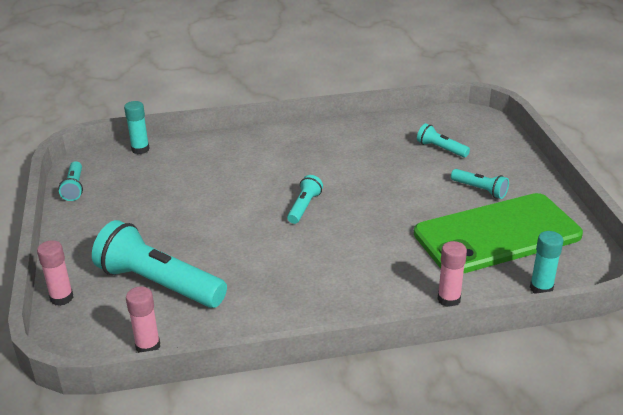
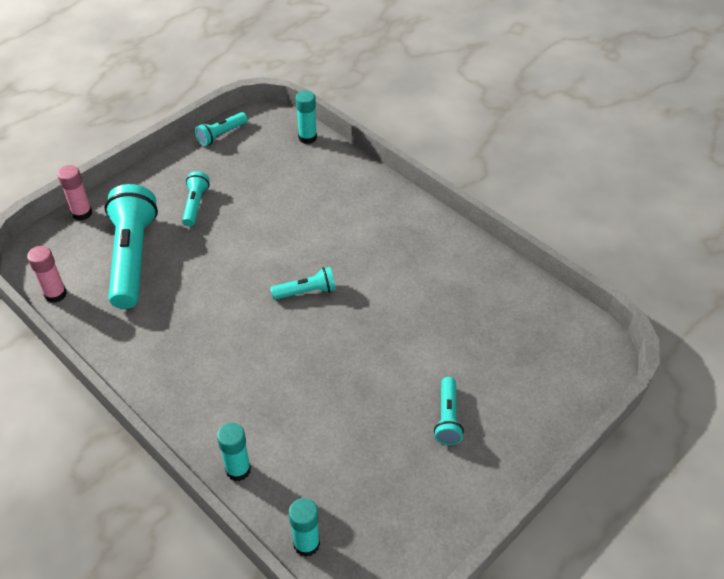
camera: 55 degrees right, 15 degrees up
green phone [414,193,583,274] -> none
turquoise flashlight [417,123,470,158] -> turquoise flashlight moved to [182,171,210,226]
pink glue stick [437,241,467,307] -> turquoise glue stick [217,422,251,481]

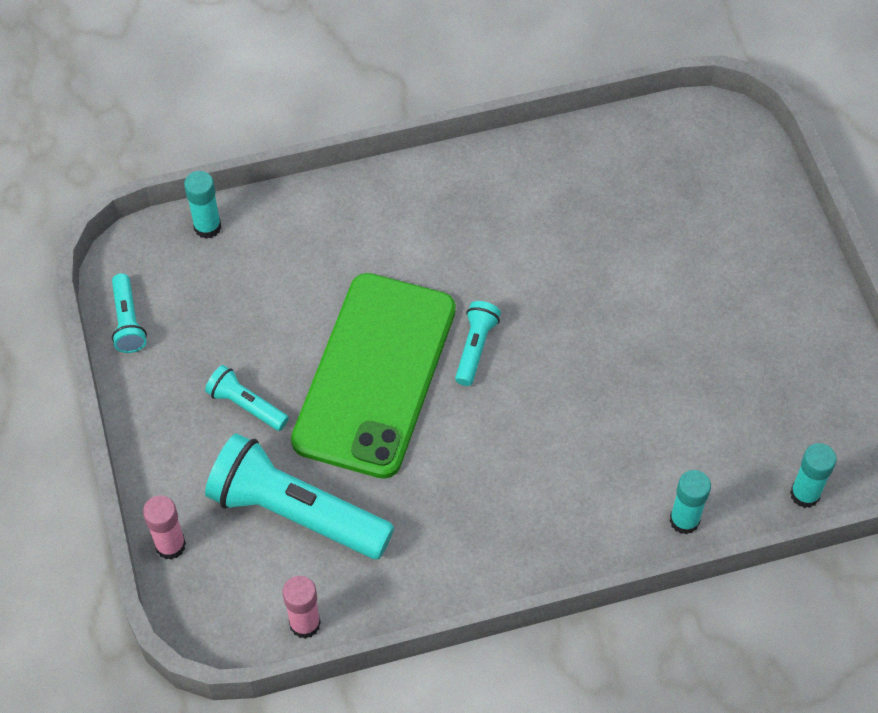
camera: 60 degrees left, 10 degrees up
turquoise flashlight [434,377,464,445] -> none
none -> green phone [291,273,456,479]

